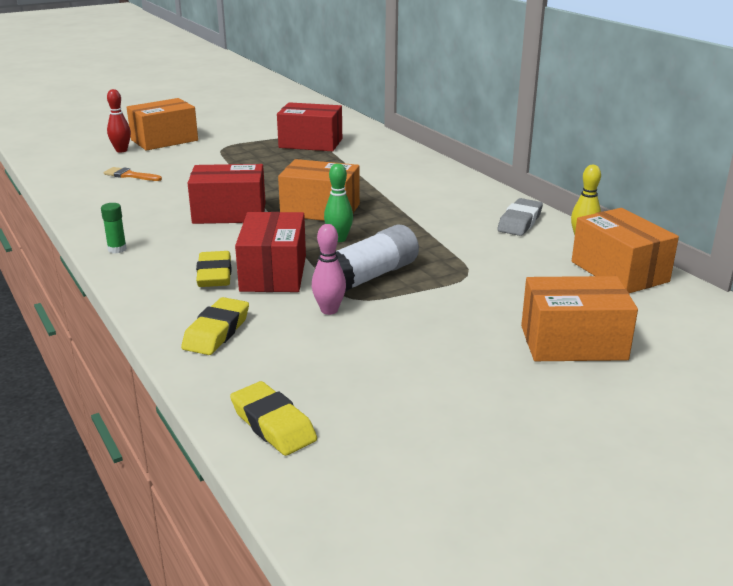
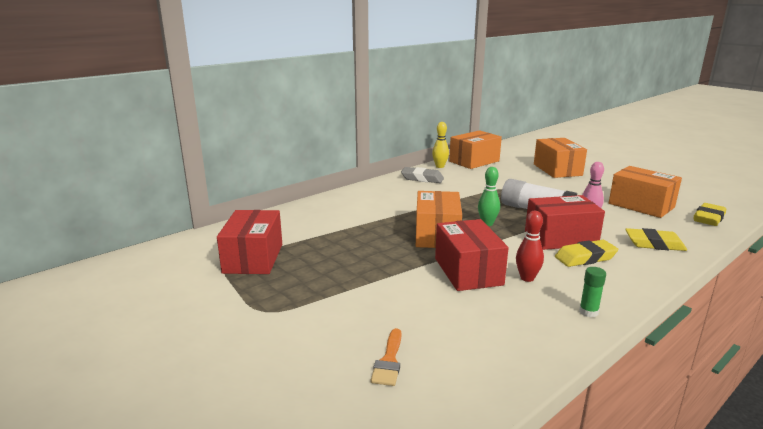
camera: 100 degrees left, 5 degrees down
red bowling pin [107,89,131,152] -> red bowling pin moved to [516,211,544,282]
orange box [127,98,198,151] -> orange box moved to [609,166,682,218]

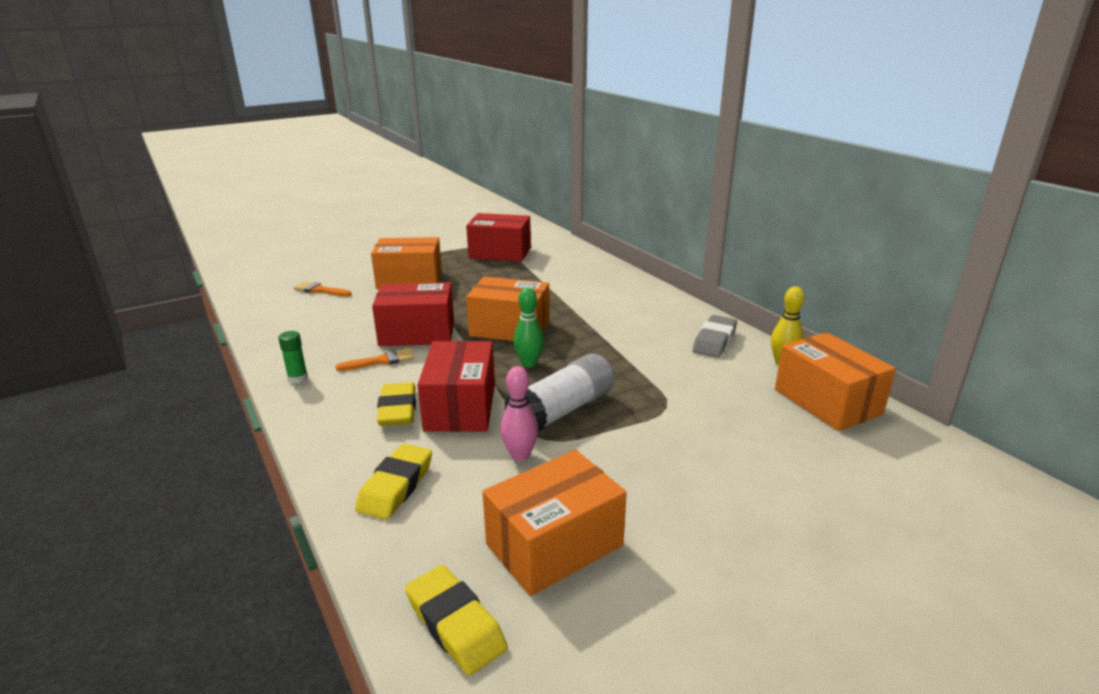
camera: 100 degrees right, 5 degrees up
red bowling pin [516,211,544,282] -> orange brush [336,348,414,371]
orange box [534,138,587,178] -> orange box moved to [371,237,442,289]

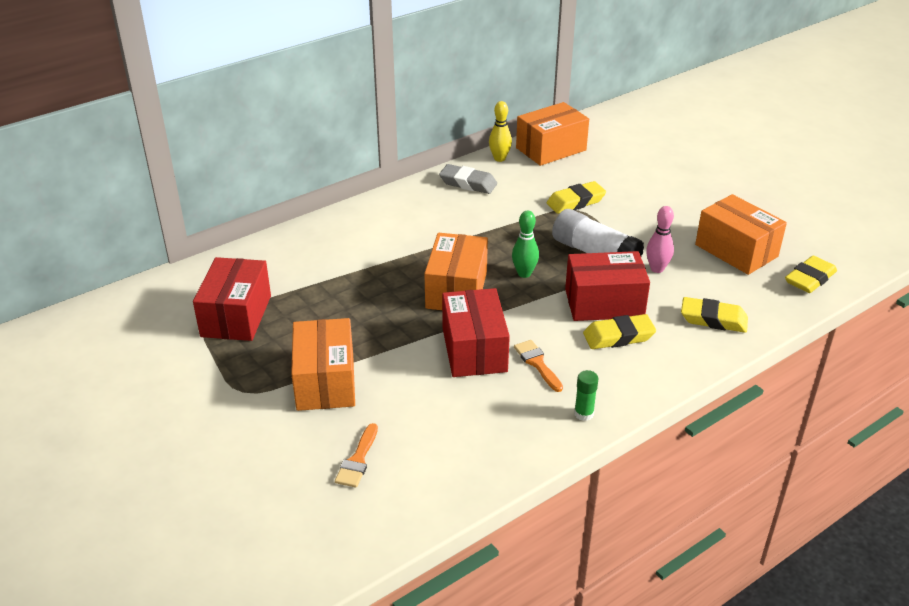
camera: 95 degrees left, 10 degrees up
none -> yellow eraser [547,181,606,214]

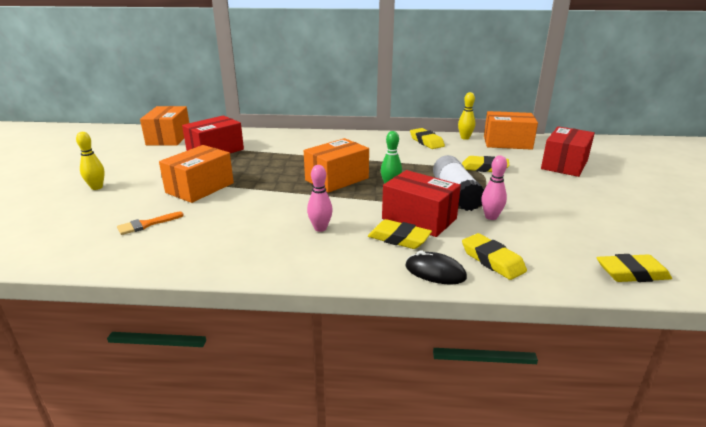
camera: 40 degrees right, 10 degrees down
grey eraser [439,164,497,194] -> yellow eraser [410,128,445,149]
red box [442,288,510,377] -> red box moved to [541,126,595,177]
orange brush [514,340,563,392] -> pink bowling pin [307,165,333,232]
green glue stick [574,370,599,421] -> none
orange box [695,194,787,275] -> orange box moved to [140,106,189,146]
none -> yellow bowling pin [76,132,105,190]
none -> black mouse [405,251,467,284]

